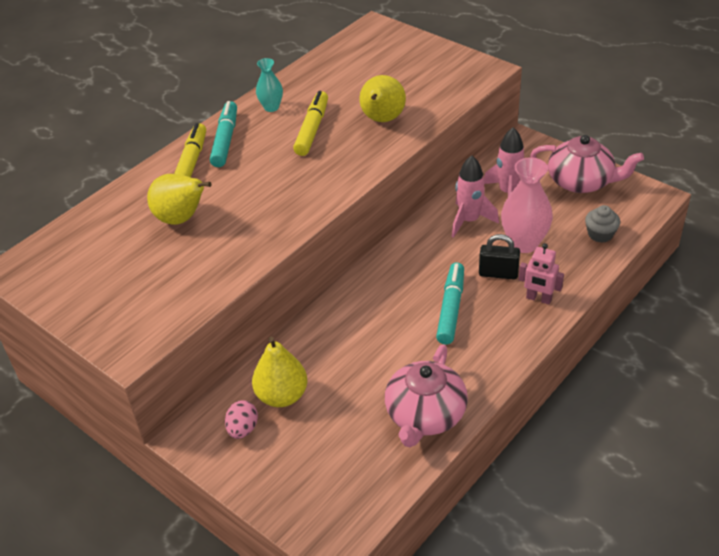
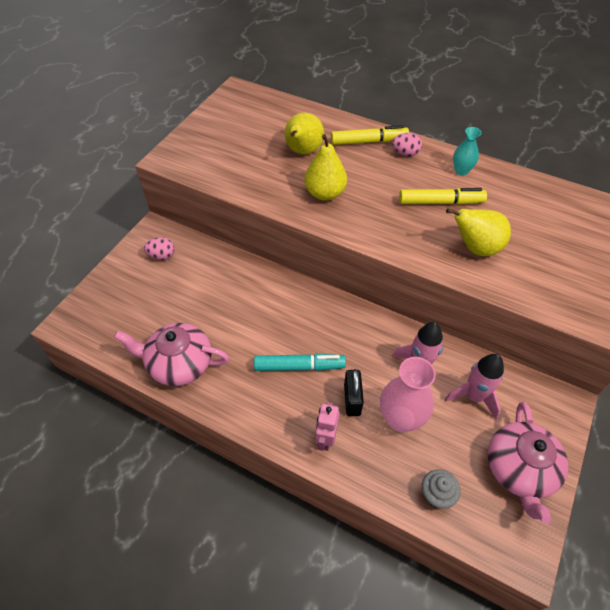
camera: 75 degrees right, 10 degrees up
turquoise marker [210,101,237,167] -> pink egg [392,133,422,156]
yellow pear [252,336,307,407] -> yellow pear moved to [304,134,347,201]

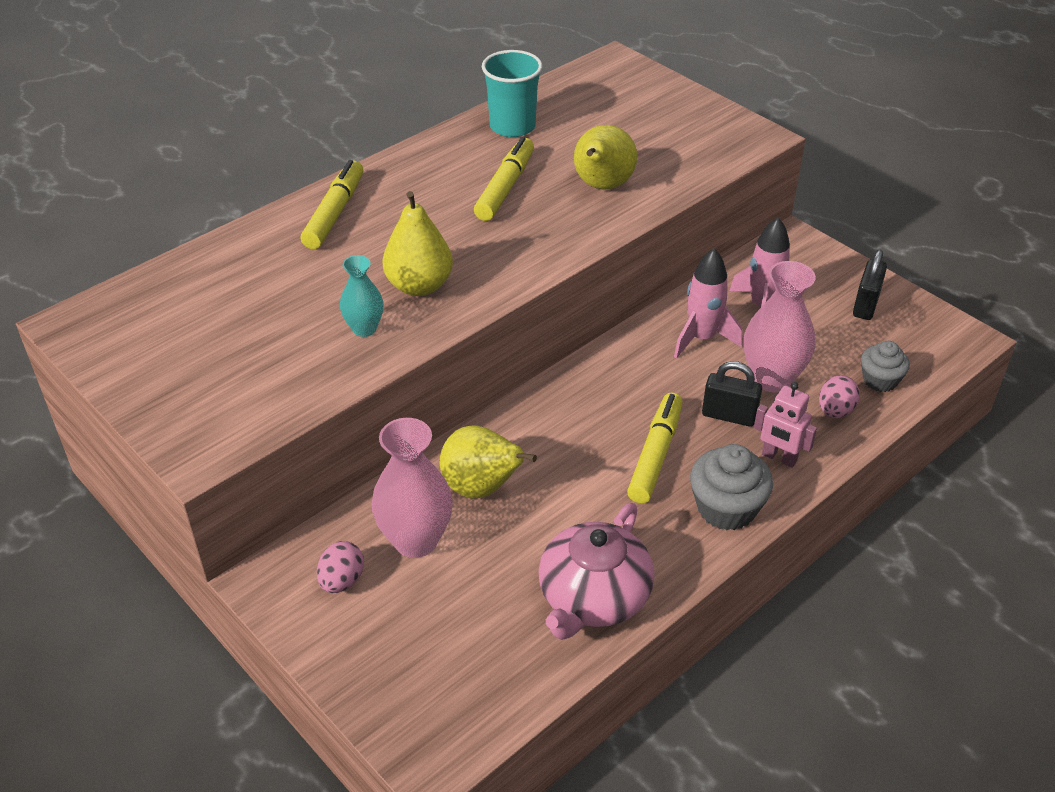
camera: 70 degrees left, 10 degrees down
turquoise marker [254,354,346,371] -> yellow marker [627,393,683,503]
yellow pear [285,113,324,154] -> yellow pear moved to [440,426,537,499]
pink egg [392,133,422,156] -> pink egg moved to [819,375,860,418]
turquoise vase [453,127,482,175] -> turquoise vase moved to [340,255,384,337]
pink teapot [488,402,568,524] -> black padlock [853,250,887,320]
none -> pink vase [372,418,453,558]
none -> turquoise cup [482,50,543,137]
none -> grey cupcake [690,444,773,530]

